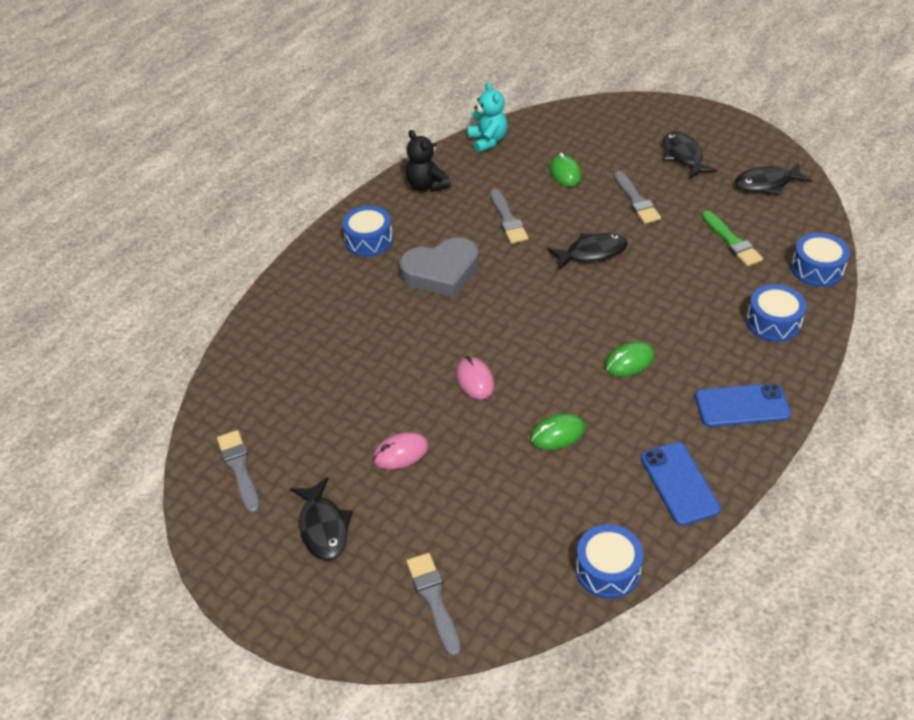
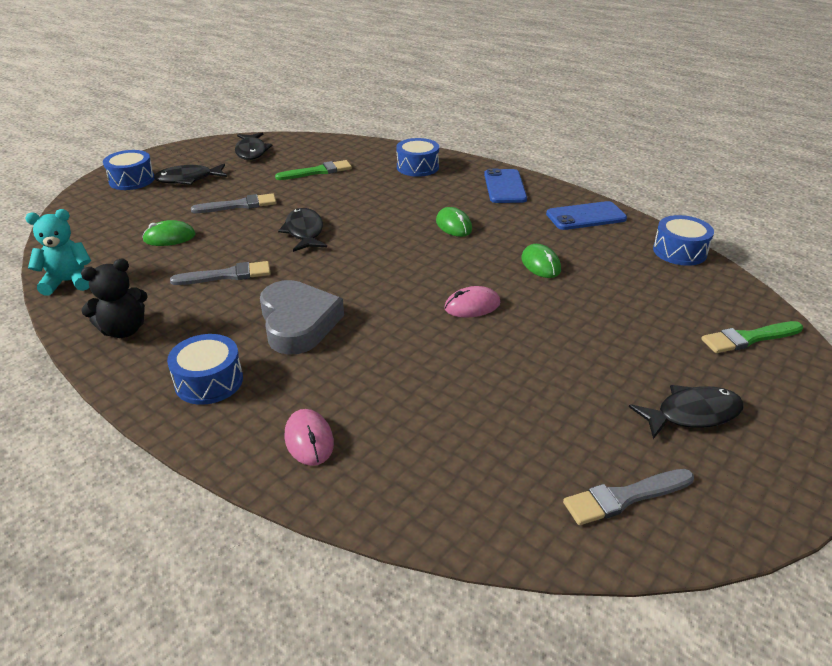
camera: 90 degrees left, 10 degrees down
pink mouse [373,432,429,469] -> pink mouse moved to [284,409,334,466]
grey brush [406,553,461,657] -> green brush [701,321,803,353]
blue drum [791,233,850,287] -> blue drum moved to [103,150,154,190]

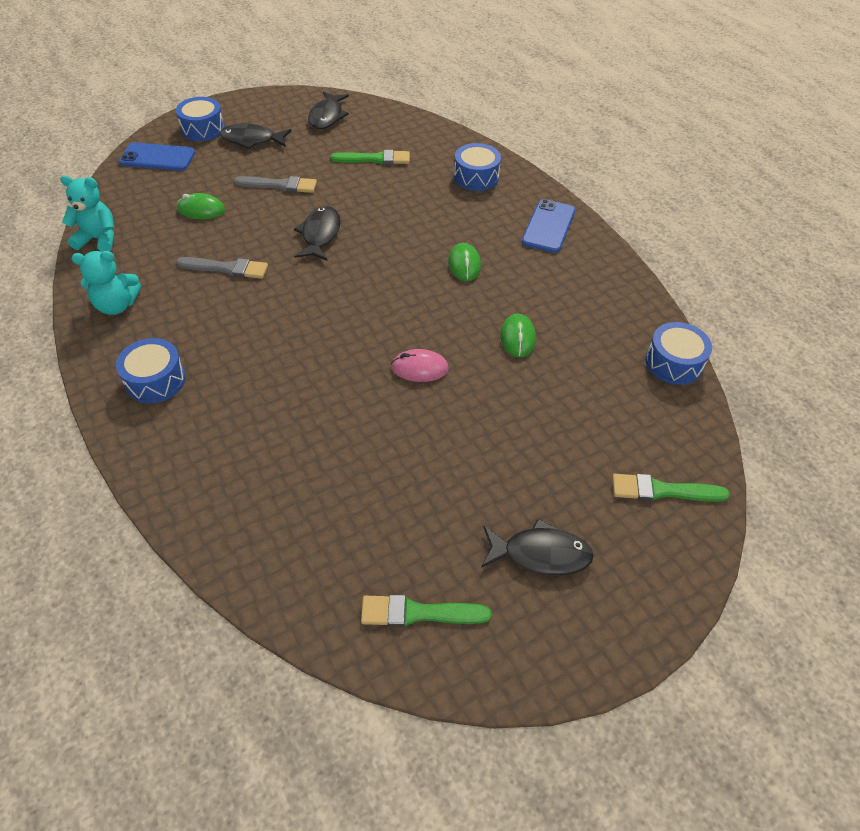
camera: 20 degrees right, 15 degrees up
black teddy bear [81,259,148,338] -> turquoise teddy bear [71,251,141,315]
grey heart [260,280,344,355] -> none
pink mouse [284,409,334,466] -> none
blue phone [546,201,627,230] -> blue phone moved to [119,142,195,171]
grey brush [563,469,694,525] -> green brush [361,595,492,627]

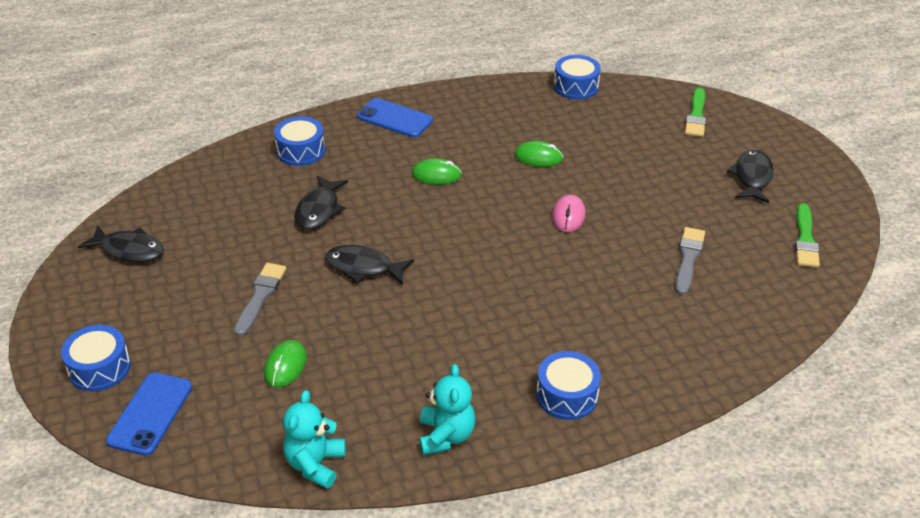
camera: 80 degrees left, 10 degrees down
grey brush [176,257,268,279] -> grey brush moved to [675,227,705,295]
black fish [220,123,292,149] -> black fish moved to [294,176,348,230]
green brush [331,150,410,165] -> none

